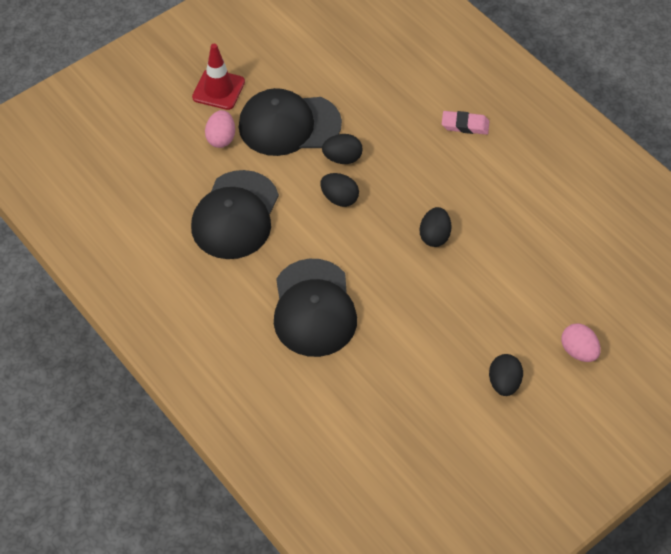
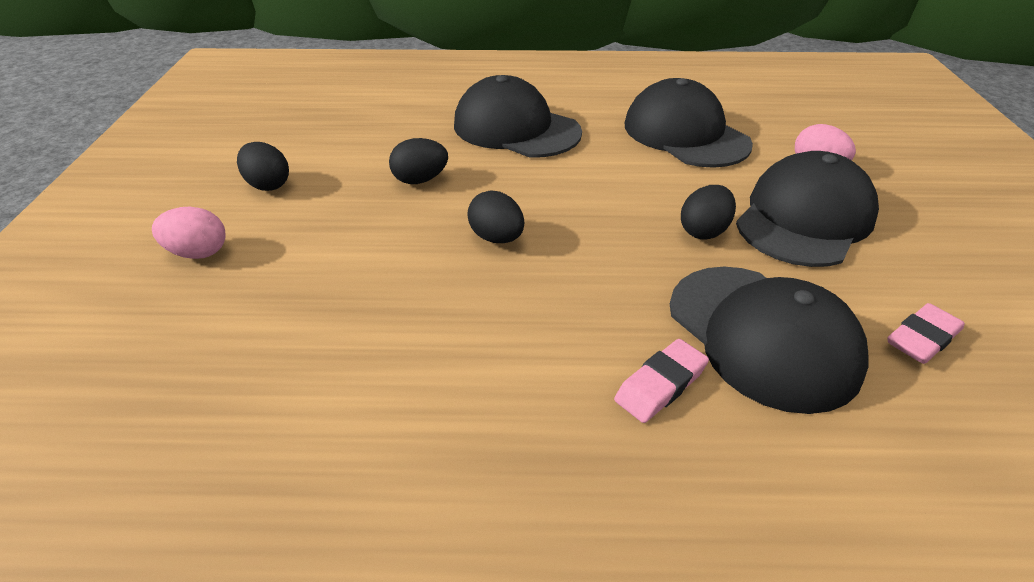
camera: 130 degrees right, 15 degrees down
red traffic cone [192,44,245,110] -> none
black egg [320,173,359,207] -> black egg moved to [389,138,448,184]
none -> black cap [670,267,869,414]
none -> pink eraser [888,303,965,364]

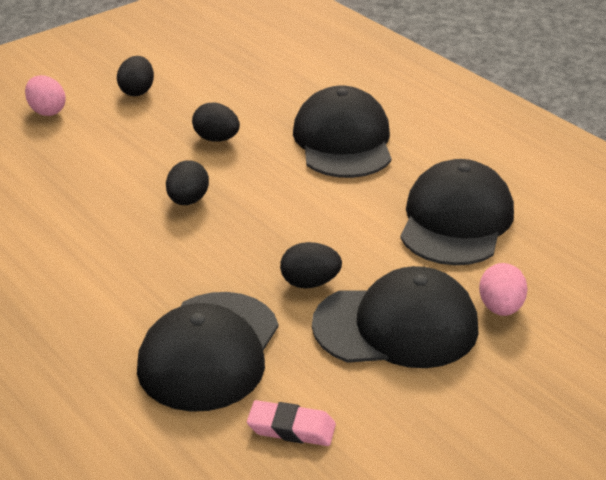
camera: 50 degrees right, 5 degrees down
pink eraser [614,339,709,423] -> none

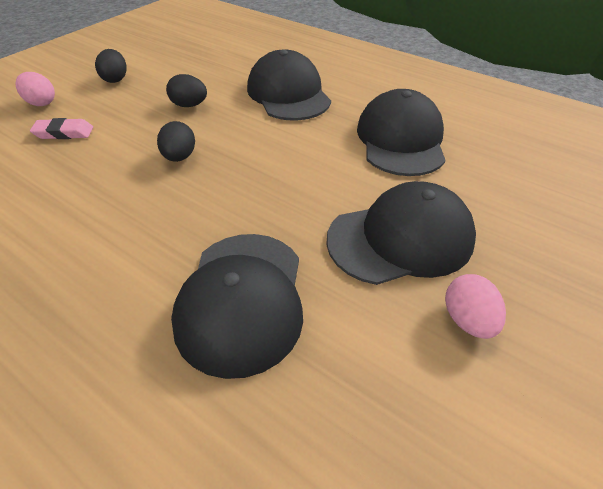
camera: 15 degrees left, 10 degrees up
pink eraser [247,400,336,446] -> pink eraser moved to [30,118,93,139]
black egg [280,242,342,288] -> none
pink egg [479,263,528,316] -> pink egg moved to [445,274,506,339]

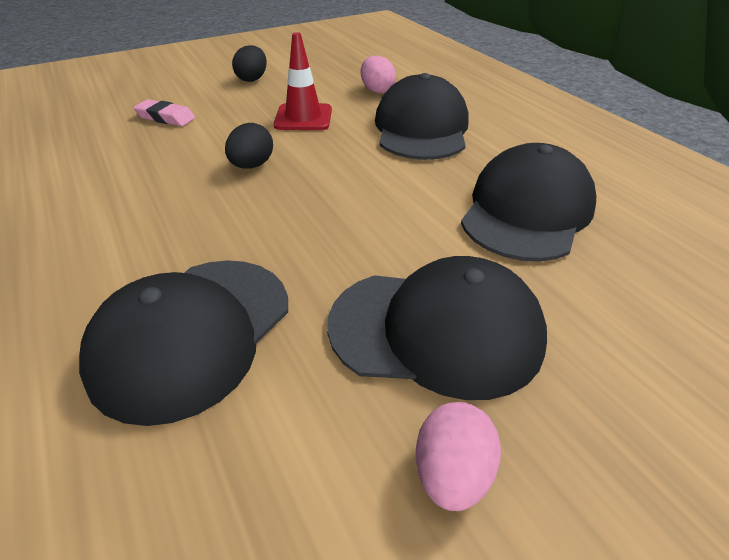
camera: 25 degrees right, 5 degrees down
pink egg [15,72,55,106] -> pink egg moved to [361,56,396,93]
black egg [166,74,207,107] -> red traffic cone [274,32,332,130]

